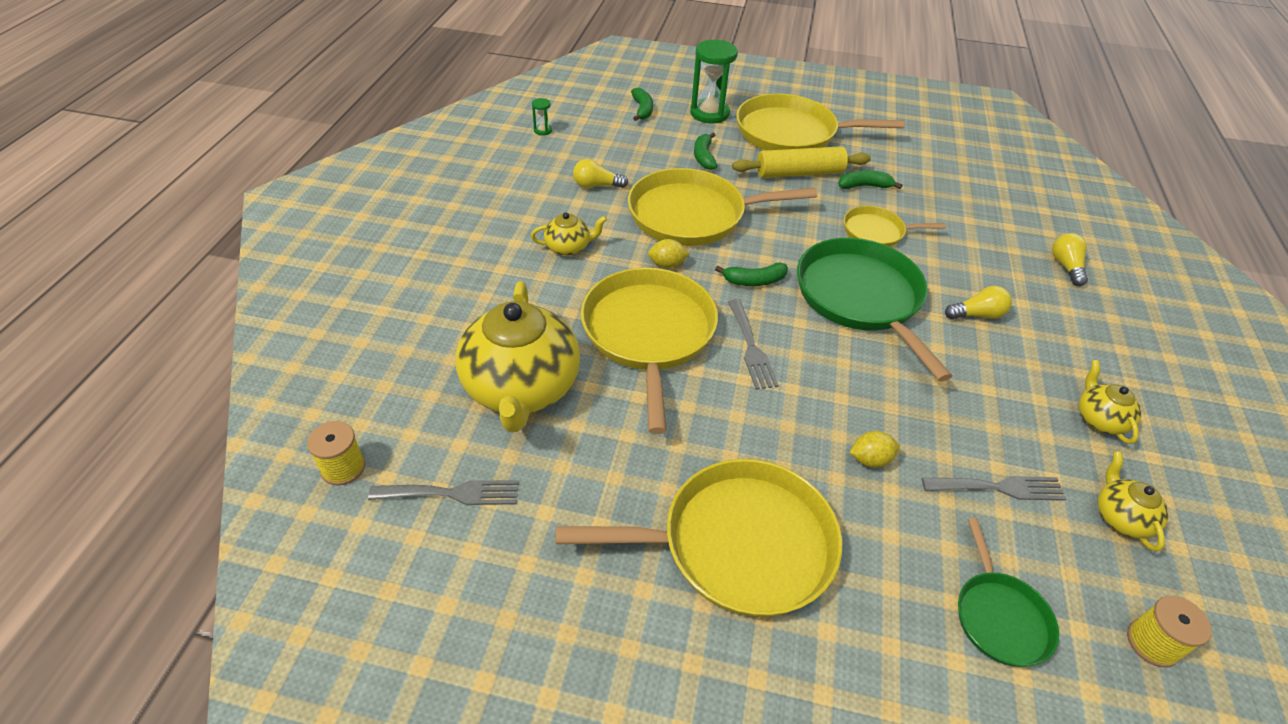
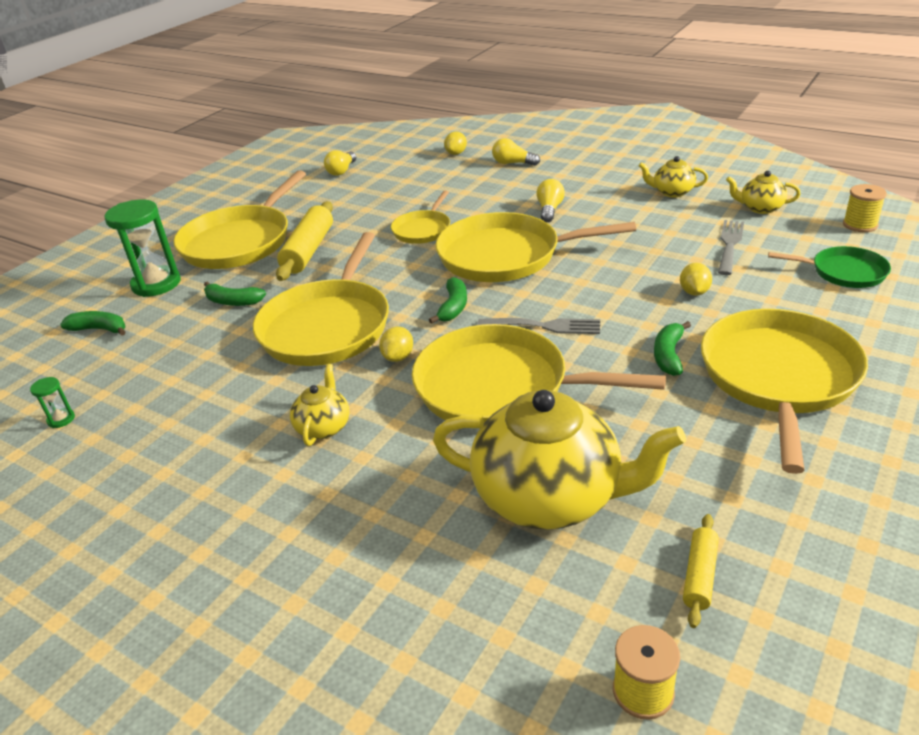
camera: 65 degrees left, 10 degrees down
grey fork [368,480,519,505] -> yellow rolling pin [683,514,719,628]
yellow light bulb [573,159,628,188] -> yellow light bulb moved to [324,150,356,176]
green pan [797,238,952,382] -> yellow pan [435,212,636,282]
green banana [838,170,902,189] -> green banana moved to [654,321,691,376]
none -> yellow lemon [444,131,467,155]

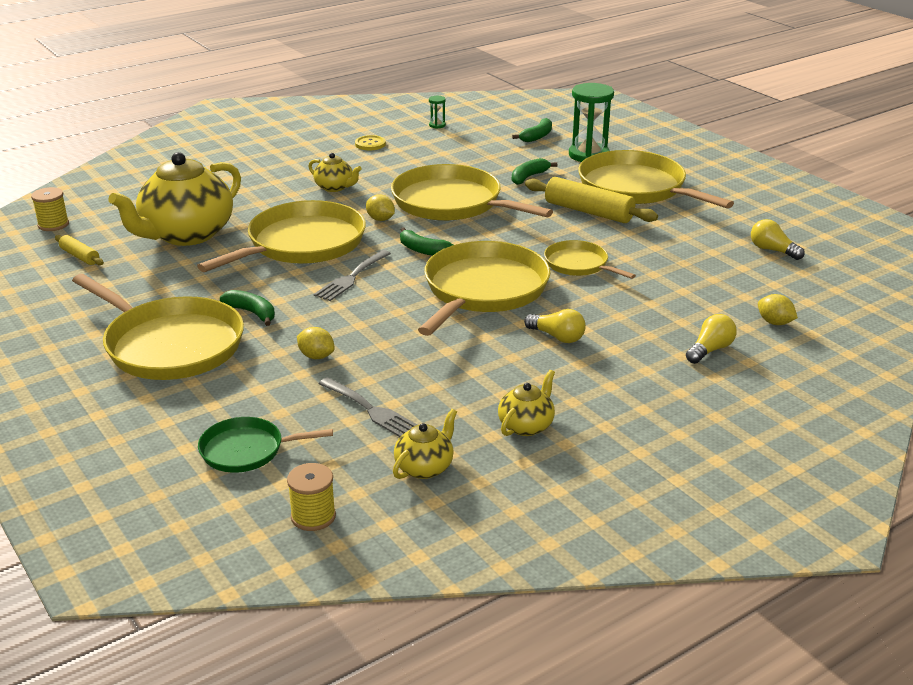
camera: 110 degrees right, 5 degrees down
green pan [768,246,891,288] -> green pan turned 45 degrees clockwise [198,417,333,473]
none -> yellow button [355,135,386,150]

